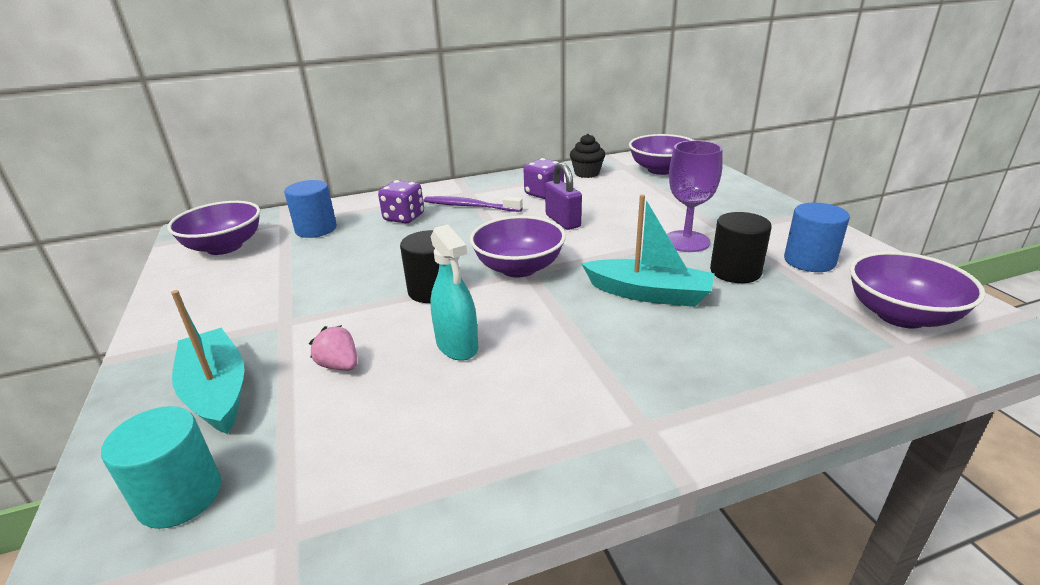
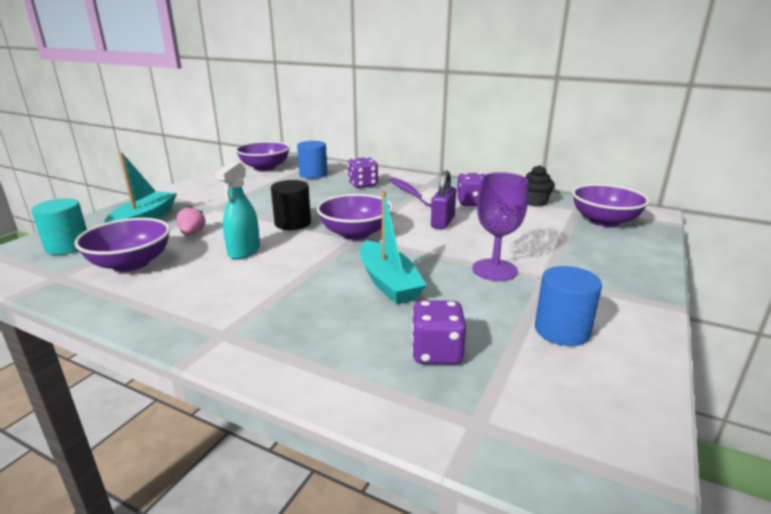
camera: 45 degrees right, 5 degrees down
black cylinder [710,212,772,283] -> none
purple bowl [850,251,985,329] -> purple bowl moved to [74,218,170,272]
none -> purple dice [411,300,466,365]

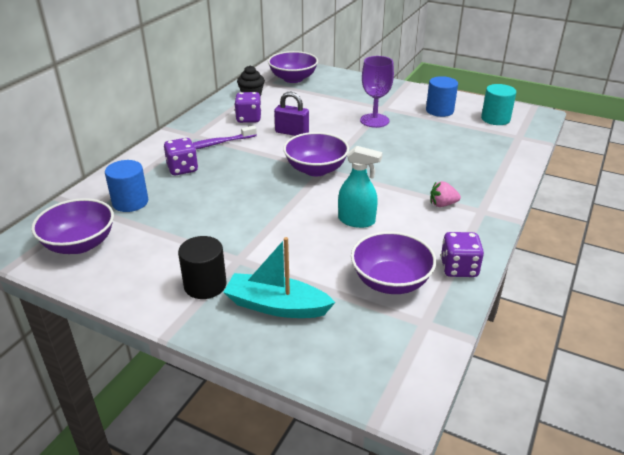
camera: 90 degrees left, 10 degrees up
turquoise cylinder [31,198,87,255] -> turquoise cylinder moved to [481,84,516,125]
pink strawberry [176,206,206,236] -> pink strawberry moved to [430,181,461,207]
black cylinder [271,180,311,230] -> black cylinder moved to [178,236,227,299]
turquoise boat [360,191,427,304] -> none
purple dice [411,300,466,365] -> purple dice moved to [441,232,484,277]

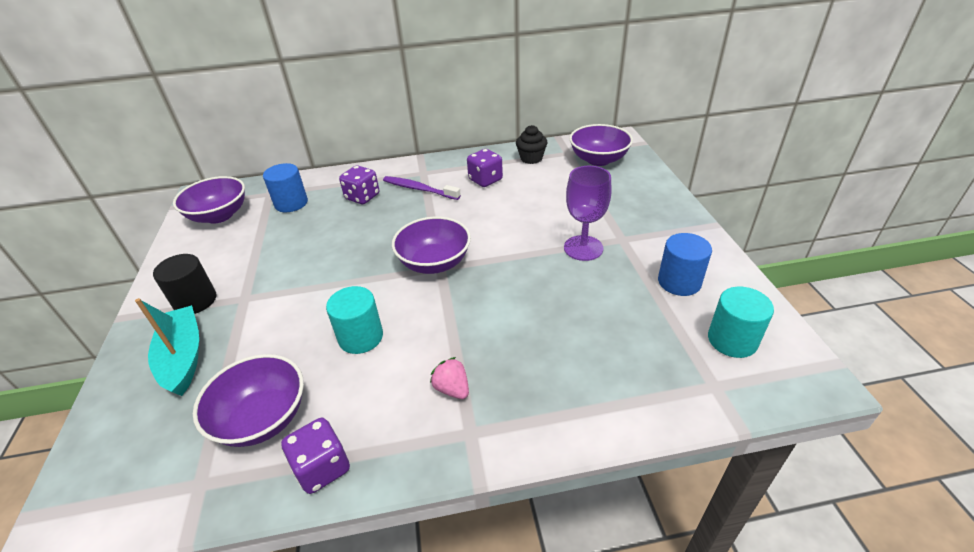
camera: 55 degrees right, 5 degrees up
purple padlock [274,92,309,136] -> none
turquoise spray bottle [338,146,383,228] -> turquoise cylinder [326,286,383,354]

